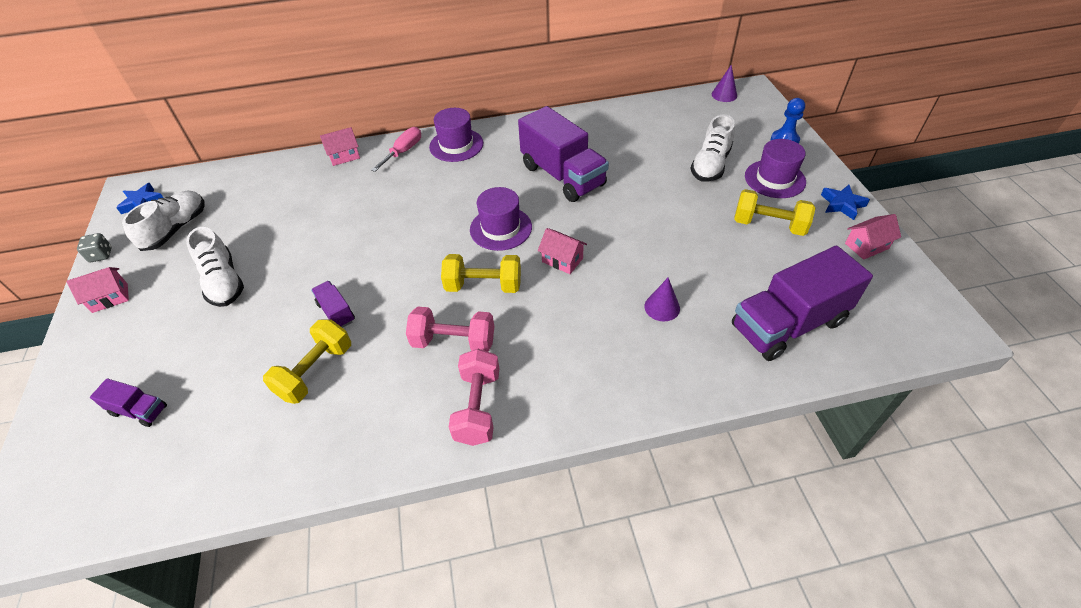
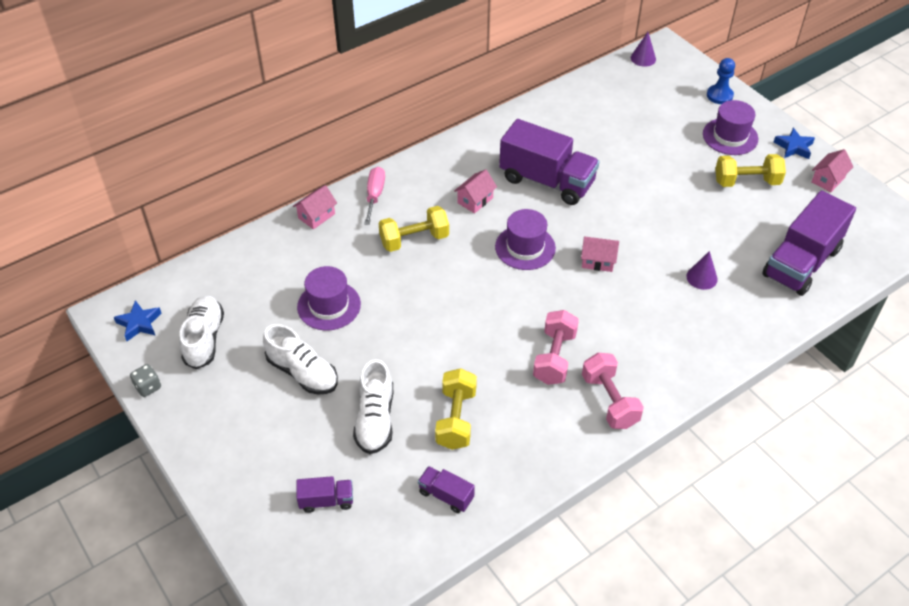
camera: 25 degrees left, 0 degrees up
pink house [67,267,129,313] -> pink house moved to [454,169,497,214]
purple truck [311,281,355,328] -> purple truck moved to [418,466,475,513]
pink dumbbell [406,307,494,352] -> pink dumbbell turned 60 degrees counterclockwise [533,310,579,385]
purple hat [429,108,483,162] -> purple hat moved to [297,266,361,331]
yellow dumbbell [441,254,521,293] -> yellow dumbbell moved to [379,206,449,252]
white shoe [690,114,735,182] -> white shoe moved to [353,359,393,454]

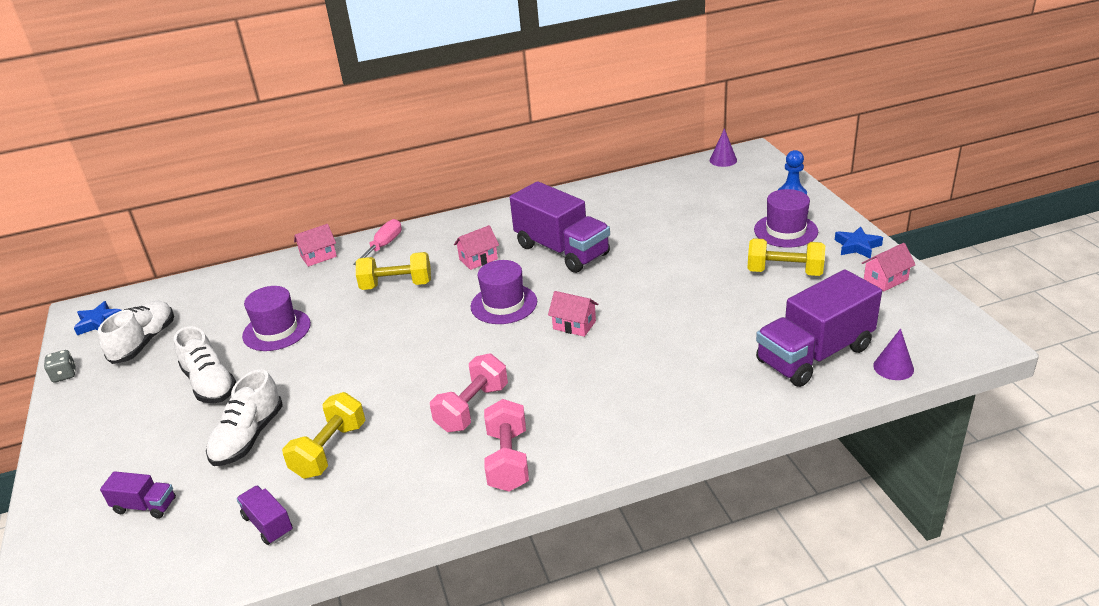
camera: 20 degrees right, 15 degrees down
purple cone [686,251,718,290] -> purple cone moved to [873,328,914,380]

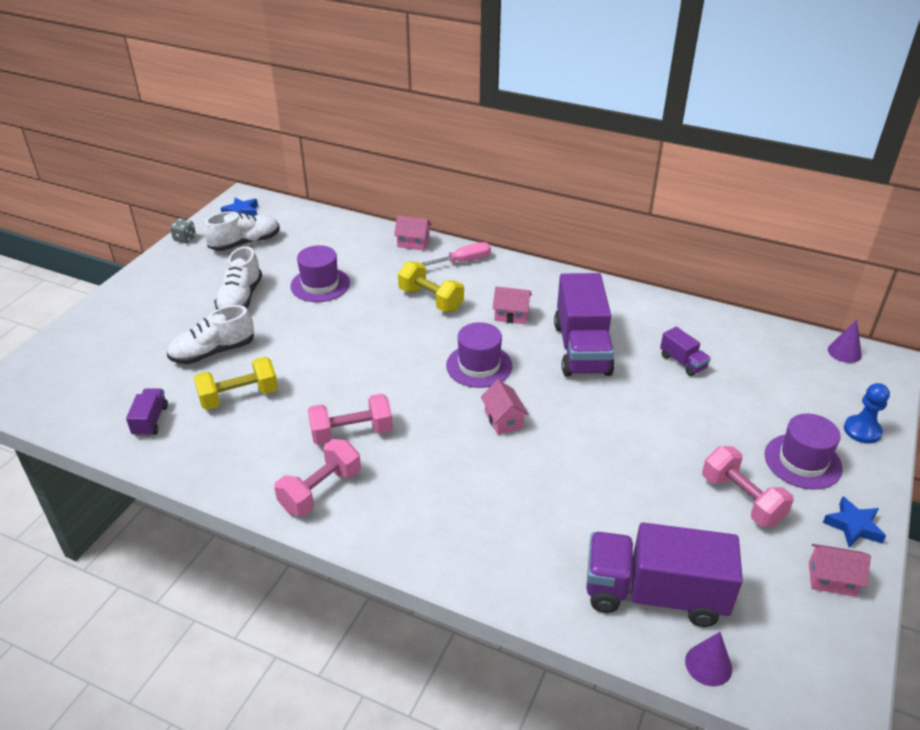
camera: 40 degrees right, 5 degrees up
purple truck [100,471,176,519] -> purple truck moved to [660,327,711,376]
yellow dumbbell [747,238,825,276] -> pink dumbbell [702,446,794,527]

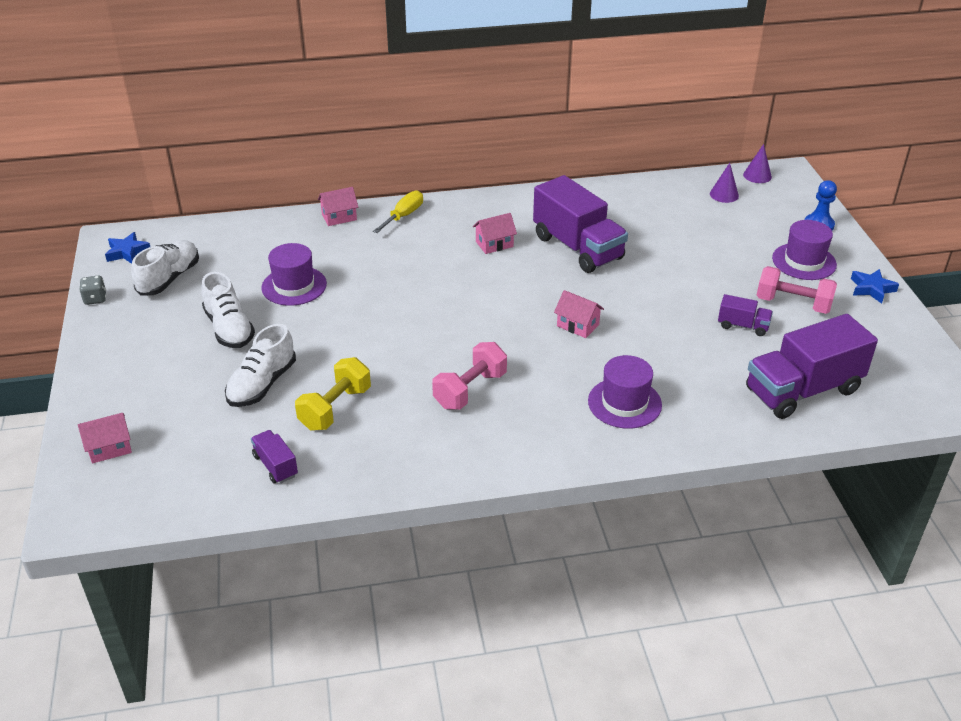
camera: 35 degrees left, 0 degrees up
pink dumbbell [274,439,361,516] -> none
yellow dumbbell [398,261,464,312] -> none
pink screwdriver [421,242,491,266] -> yellow screwdriver [373,190,423,233]
purple hat [446,322,512,388] -> purple hat moved to [588,355,662,429]
purple truck [660,327,711,376] -> purple truck moved to [718,294,773,336]
purple cone [685,632,732,686] -> purple cone moved to [710,163,739,203]
pink house [809,544,871,597] -> pink house moved to [78,413,132,463]

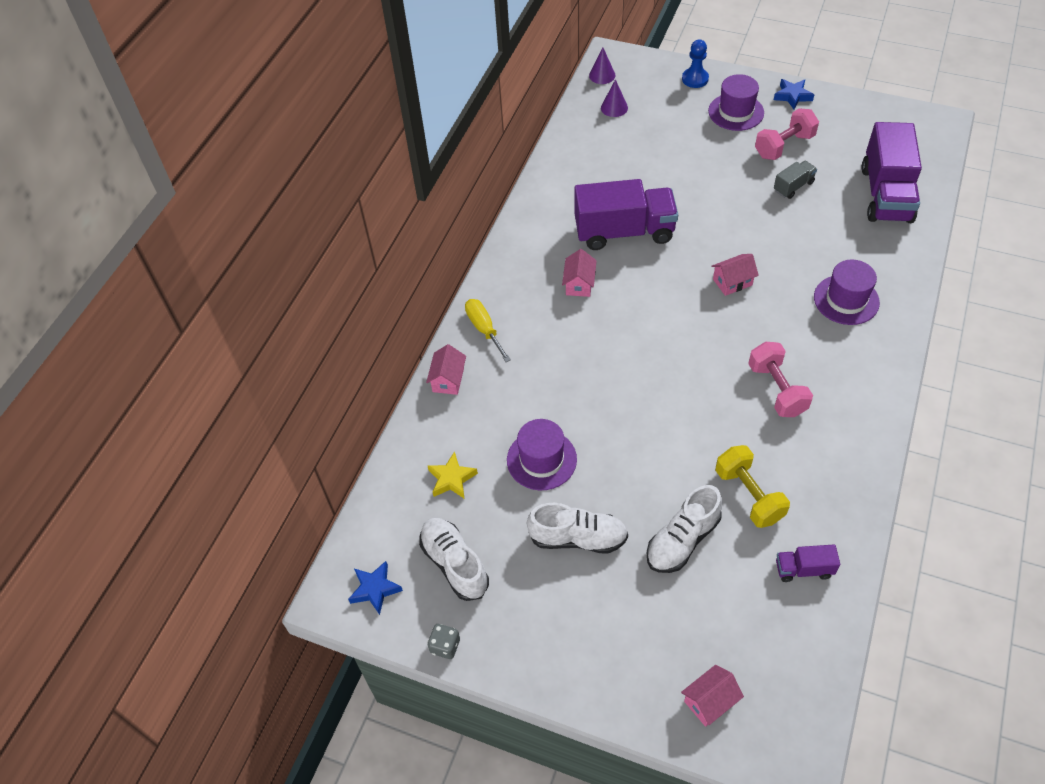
camera: 55 degrees left, 15 degrees up
pink house [78,413,132,463] -> pink house turned 45 degrees clockwise [681,665,744,727]
white shoe [225,324,296,407] -> white shoe turned 75 degrees clockwise [647,485,722,573]
purple truck [718,294,773,336] -> grey truck [774,161,817,199]
none -> yellow star [427,451,478,499]

